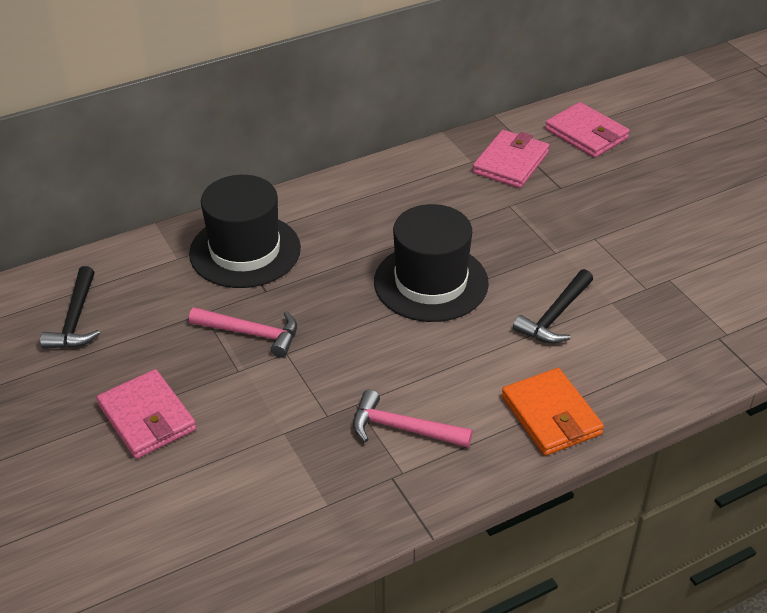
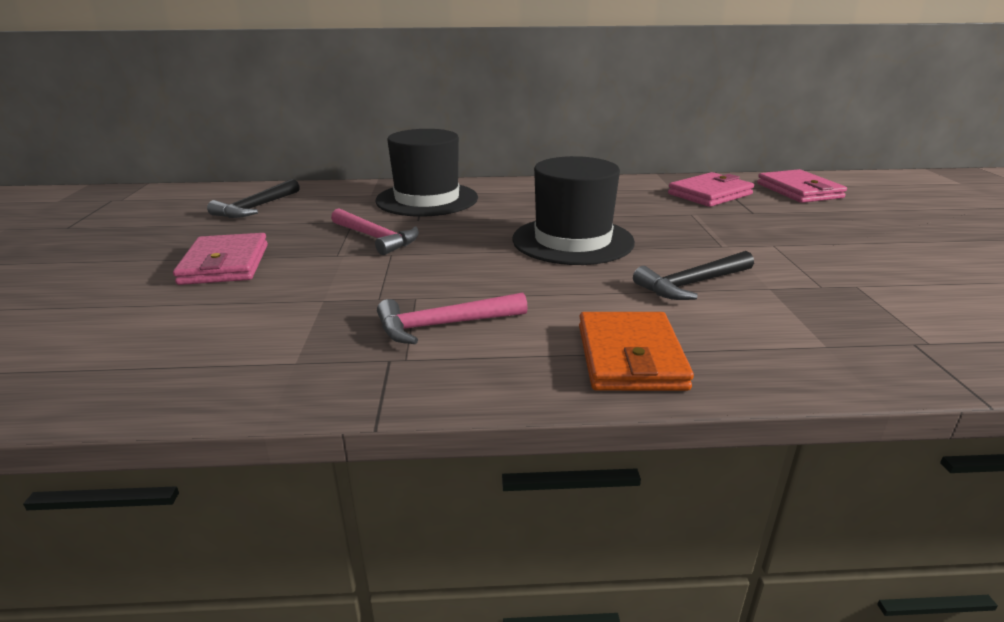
camera: 25 degrees right, 15 degrees down
pink hammer [353,389,473,448] -> pink hammer turned 60 degrees counterclockwise [377,293,528,344]

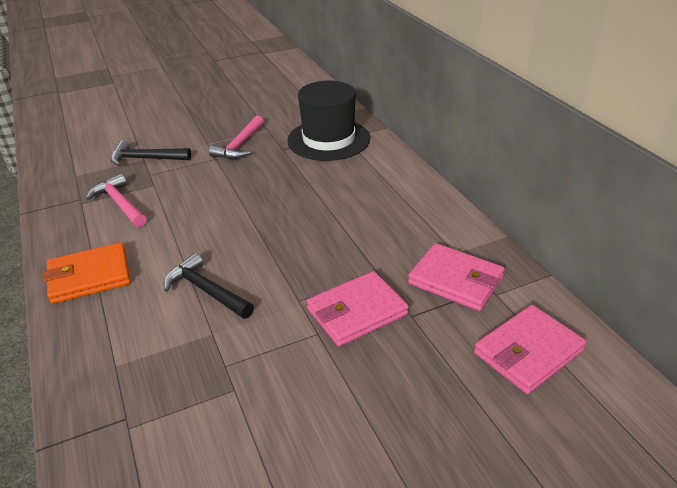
camera: 70 degrees right, 10 degrees up
pink wallet [173,233,268,285] -> pink wallet moved to [307,271,409,347]
black hammer [207,179,300,218] -> black hammer moved to [111,140,191,166]
black hat [512,156,635,265] -> none

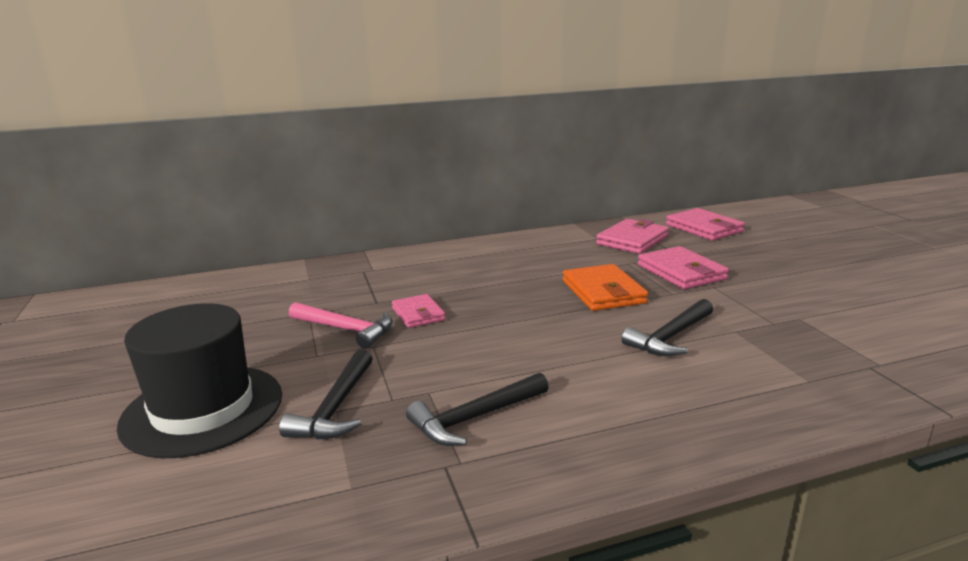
camera: 85 degrees left, 15 degrees down
orange wallet [44,242,131,304] -> orange wallet moved to [563,264,648,311]
pink hammer [86,174,147,227] -> black hammer [406,373,549,446]
black hat [287,81,370,161] -> black hat moved to [117,303,282,458]
none -> pink wallet [392,294,445,328]

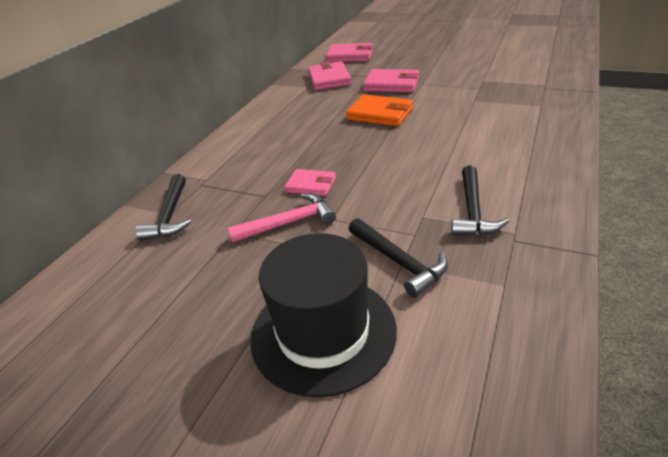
camera: 45 degrees left, 15 degrees up
black hammer [621,299,713,356] -> black hammer moved to [136,174,191,241]

